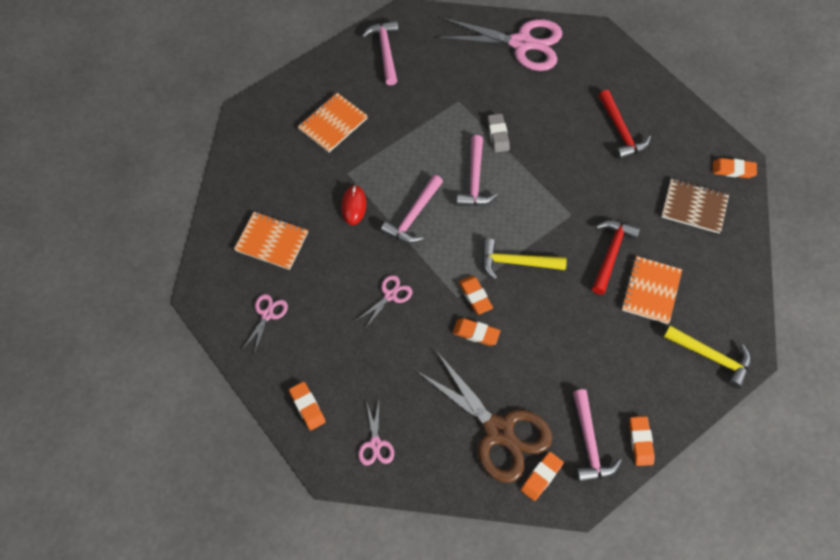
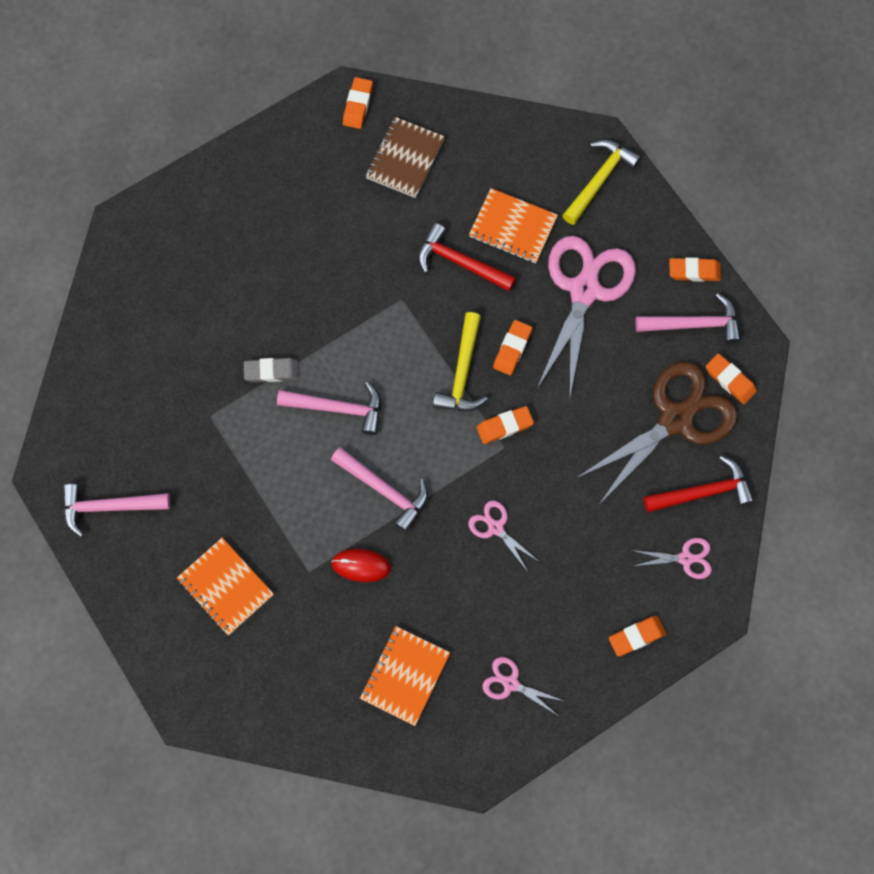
camera: 85 degrees left, 10 degrees up
pink scissors [437,18,562,71] -> pink scissors moved to [537,236,636,396]
orange eraser [453,318,500,346] -> orange eraser moved to [493,320,532,375]
red hammer [599,90,651,160] -> red hammer moved to [643,456,754,512]

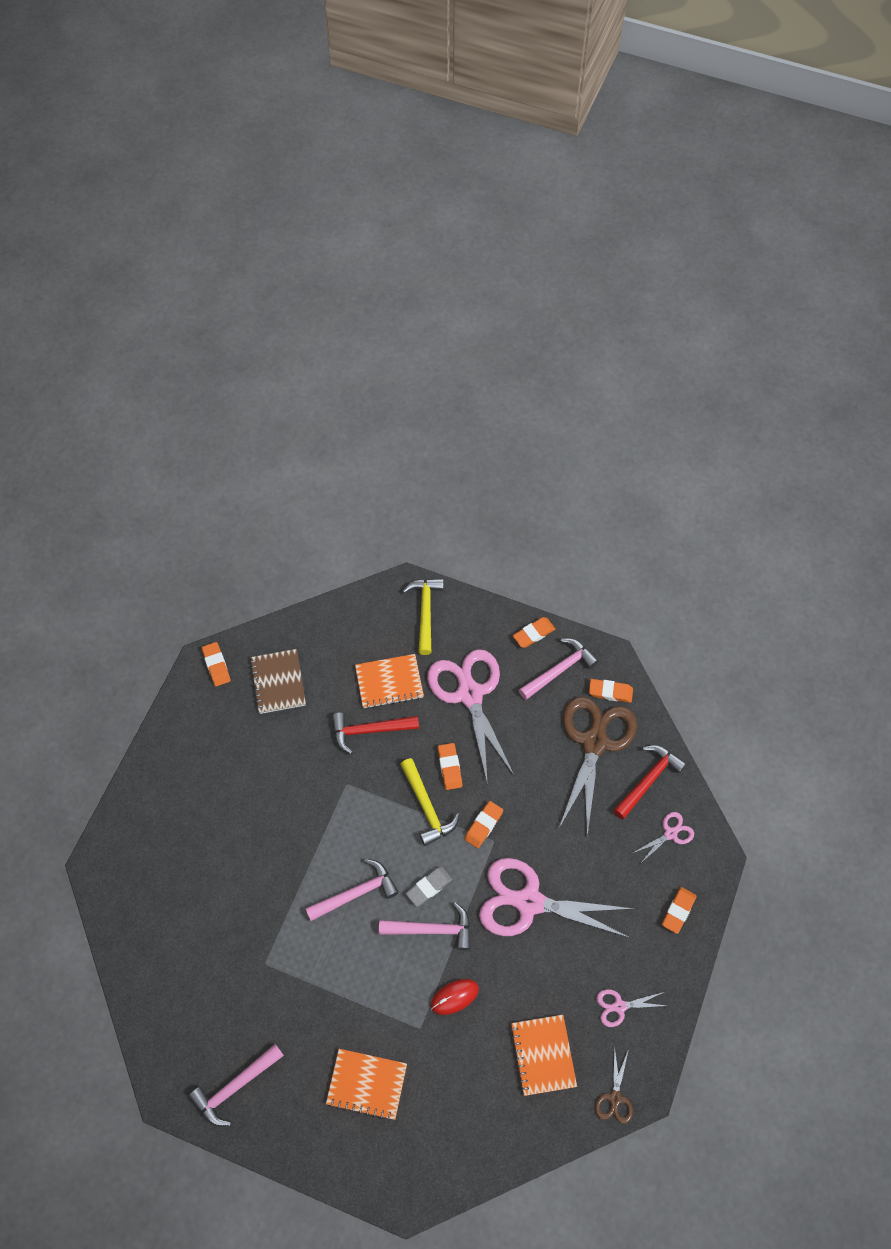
camera: 35 degrees left, 10 degrees down
grey eraser [244,358,299,382] -> grey eraser moved to [406,867,452,907]
pink scissors [468,500,538,572] -> pink scissors [479,858,634,938], size x2.23
none -> brown scissors [595,1046,633,1124]

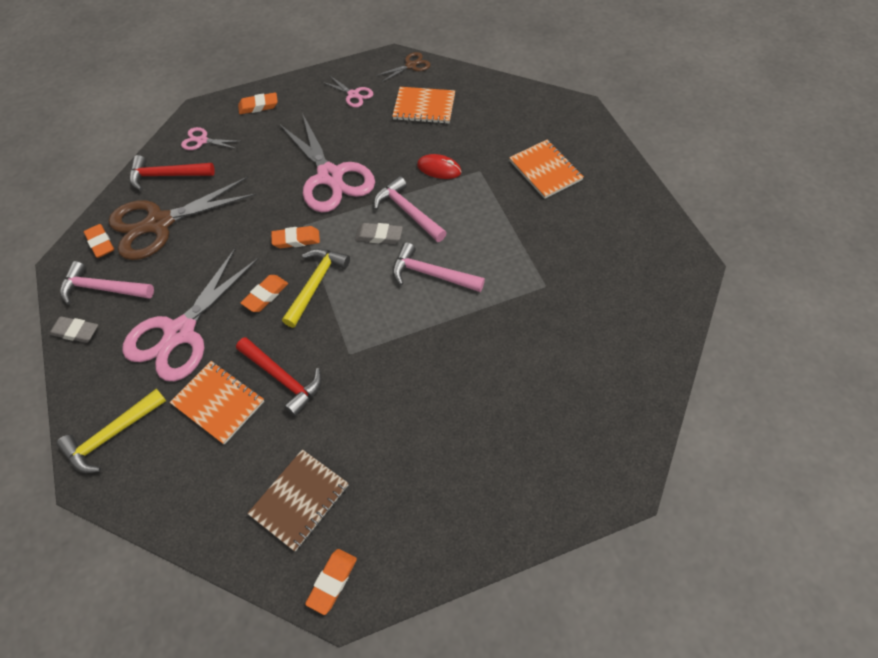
camera: 130 degrees left, 5 degrees down
pink hammer [189,1044,284,1127] -> none
orange notebook [510,1015,577,1096] -> orange notebook turned 60 degrees clockwise [392,87,455,124]
orange eraser [513,617,555,648] -> grey eraser [49,316,98,343]

